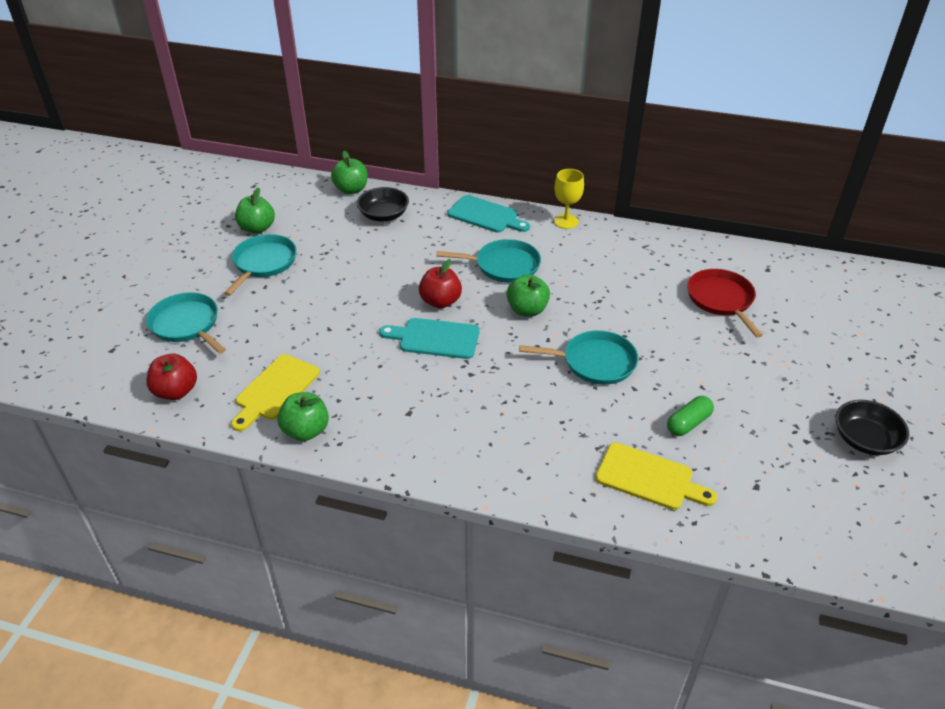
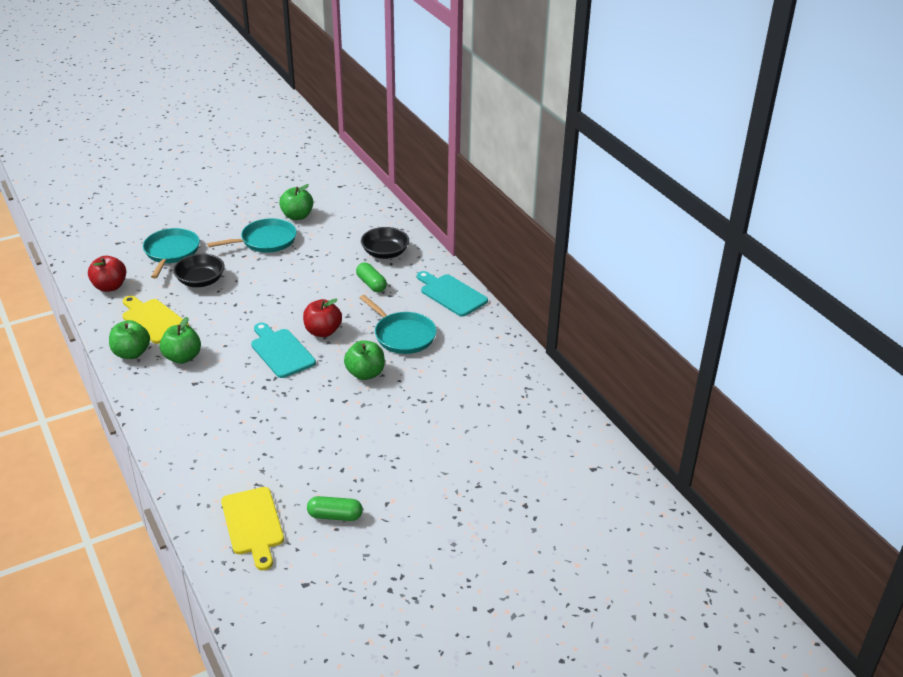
camera: 45 degrees right, 5 degrees down
yellow cutting board [231,354,320,431] -> yellow cutting board turned 60 degrees clockwise [122,296,189,344]
green apple [331,151,368,194] -> green apple moved to [160,317,201,364]
turquoise cutting board [447,195,530,233] -> turquoise cutting board turned 150 degrees clockwise [417,271,488,317]
turquoise pan [519,330,638,385] -> none
yellow goblet [554,169,584,229] -> none
red pan [687,269,763,338] -> none
black bowl [835,400,909,455] -> black bowl moved to [173,254,225,287]
none -> green capsule [356,262,387,292]

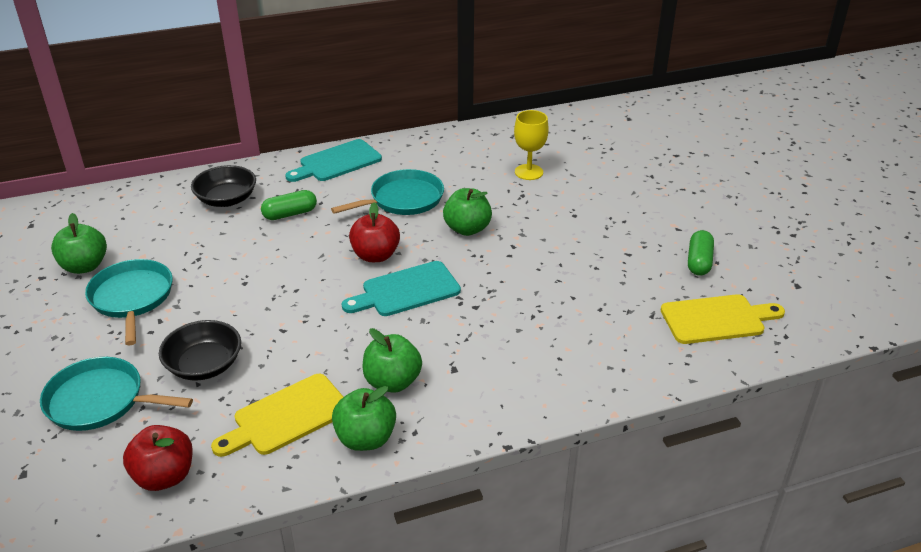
camera: 80 degrees left, 0 degrees up
none -> yellow goblet [514,110,549,180]

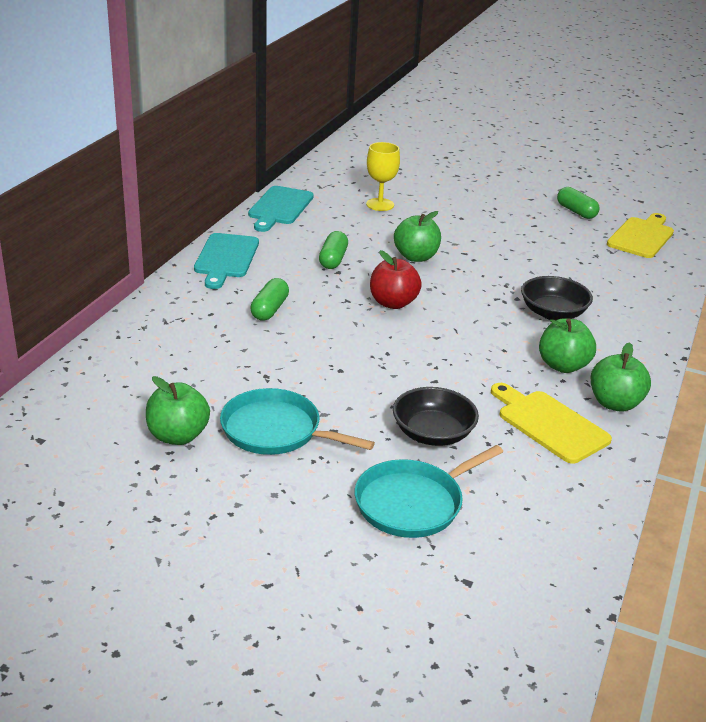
camera: 50 degrees left, 5 degrees down
red apple [123,425,193,491] -> none
black bowl [191,165,256,207] -> black bowl moved to [521,276,593,320]
yellow cutting board [211,374,343,457] -> yellow cutting board turned 135 degrees clockwise [491,383,612,463]
turquoise pan [331,169,444,215] -> green capsule [319,231,348,269]
turquoise cutting board [342,261,461,316] -> turquoise cutting board moved to [248,186,314,232]

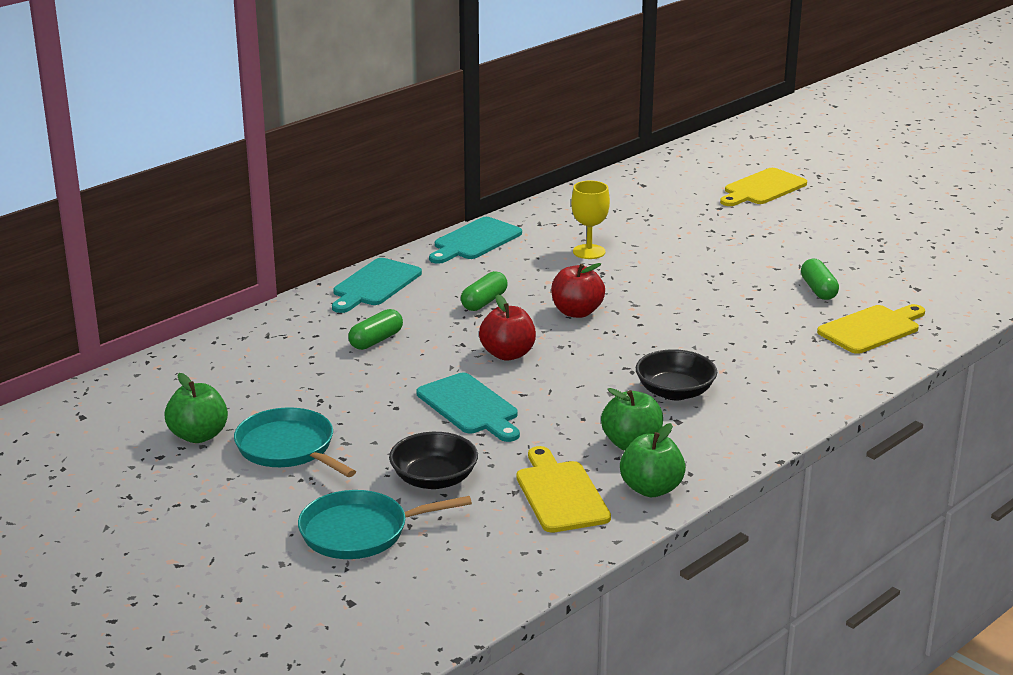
camera: 25 degrees right, 5 degrees down
green apple [394,211,441,262] -> red apple [551,263,605,318]
none -> turquoise cutting board [417,373,520,442]
none -> yellow cutting board [720,168,807,206]

